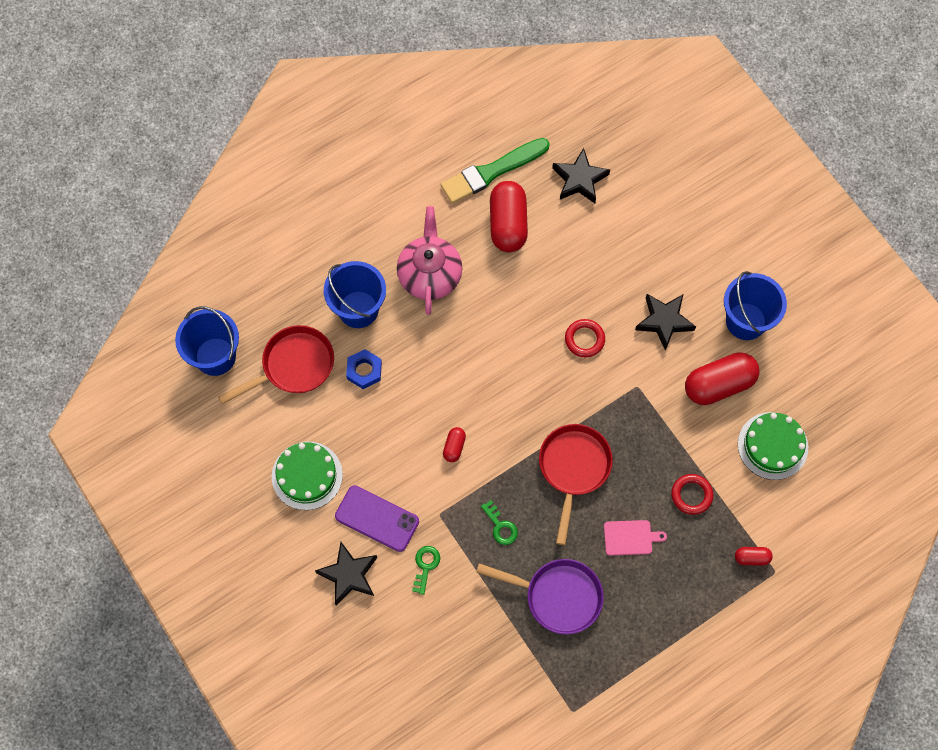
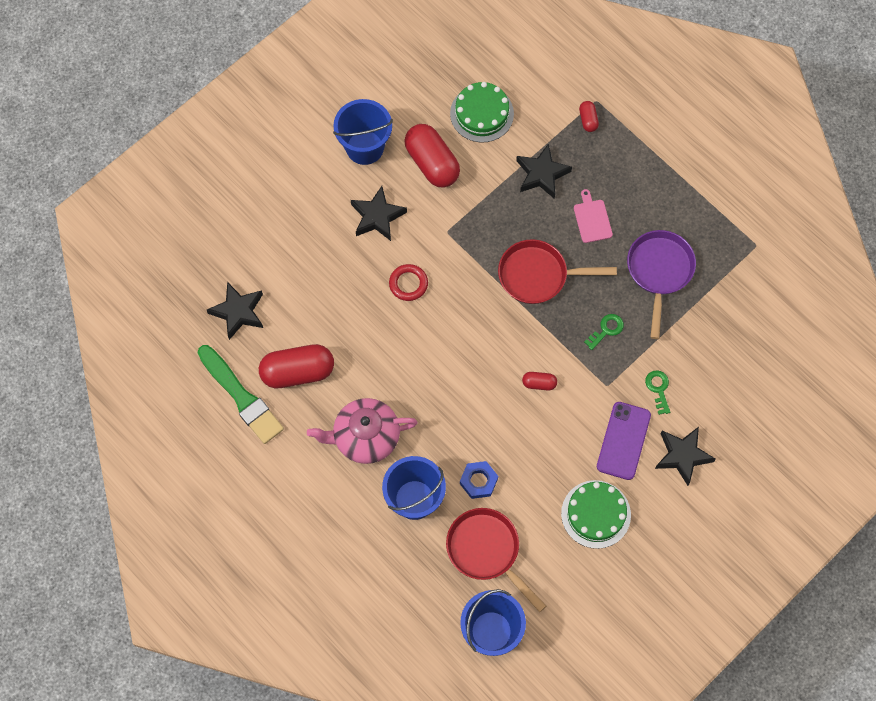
camera: 100 degrees left, 0 degrees up
green key [412,546,440,595] -> green key turned 75 degrees clockwise [645,370,670,415]
red ring [671,474,713,515] -> black star [516,143,572,199]

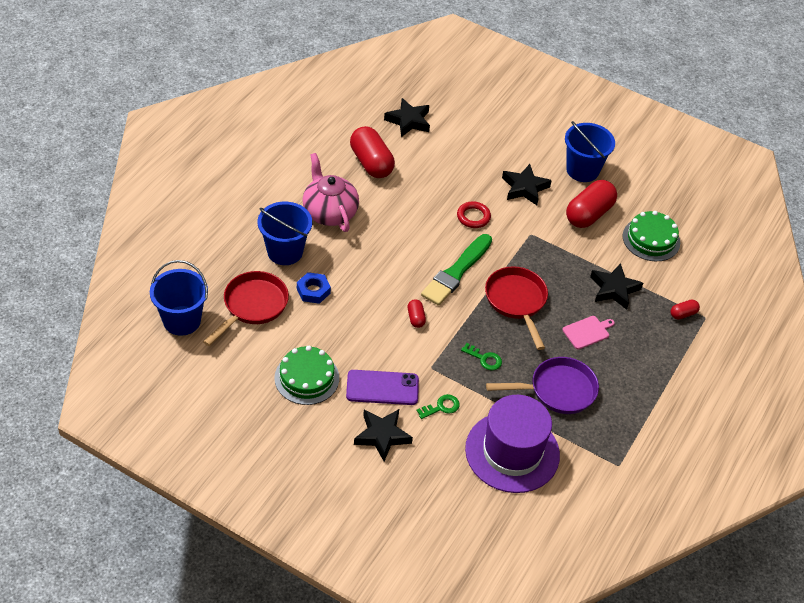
camera: 70 degrees right, 20 degrees down
green brush [198,345,284,444] -> green brush moved to [421,234,492,306]
none -> purple hat [465,395,560,493]

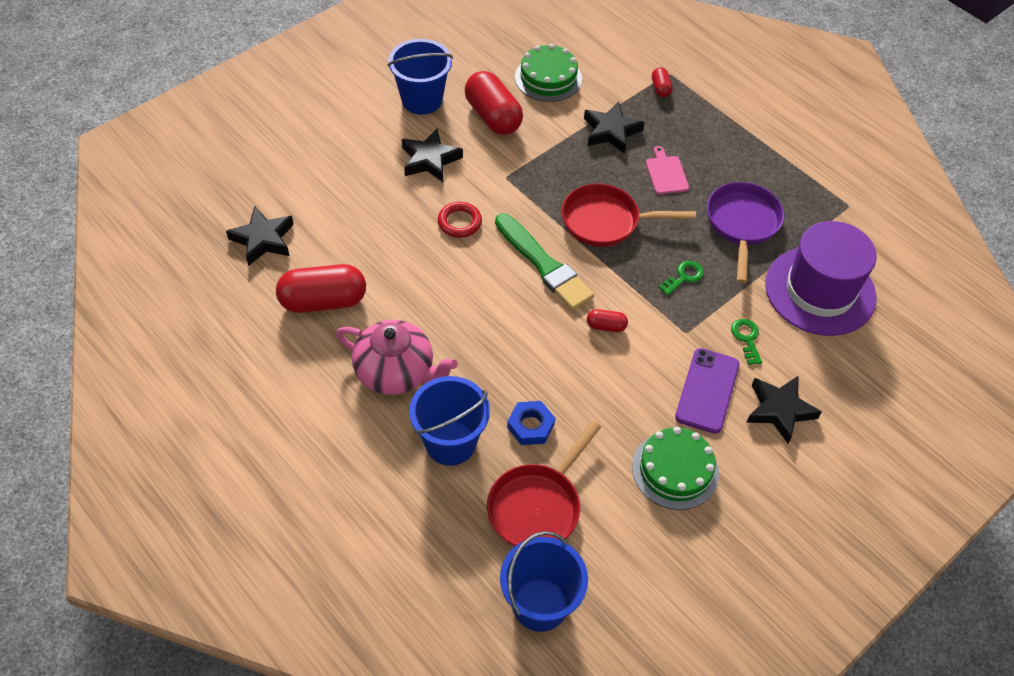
camera: 70 degrees left, 5 degrees up
red pan [203,271,289,346] -> red pan turned 105 degrees counterclockwise [487,421,601,547]
pink teapot [303,153,359,232] -> pink teapot turned 150 degrees counterclockwise [336,319,458,395]

